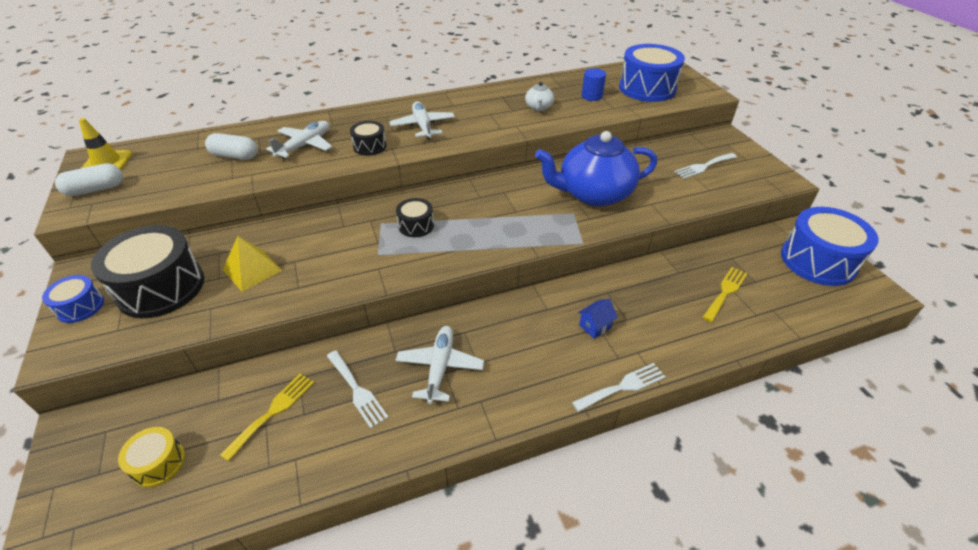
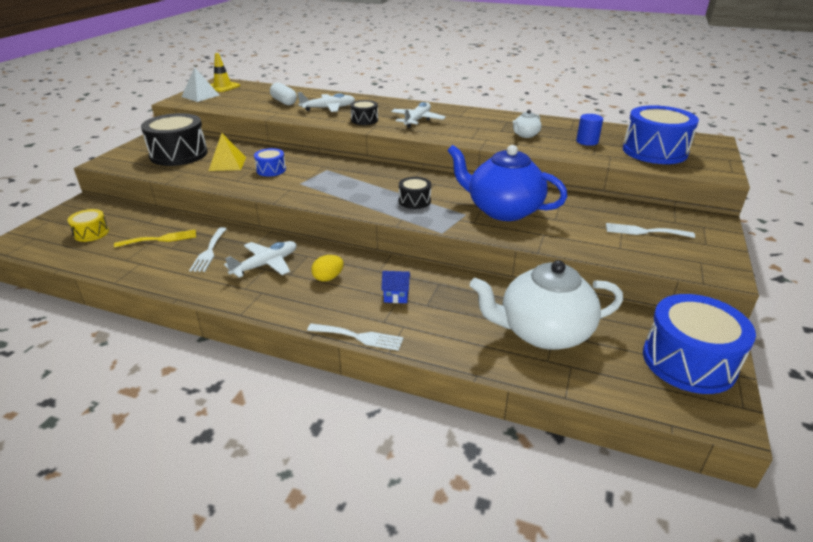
camera: 40 degrees right, 10 degrees down
blue drum [42,275,104,323] -> blue drum moved to [254,148,286,176]
white capsule [55,163,123,196] -> white pyramid [181,68,220,102]
black drum [396,198,434,237] -> black drum moved to [399,177,431,209]
yellow fork [702,267,747,322] -> white teapot [470,260,623,350]
none -> yellow egg [311,255,344,282]

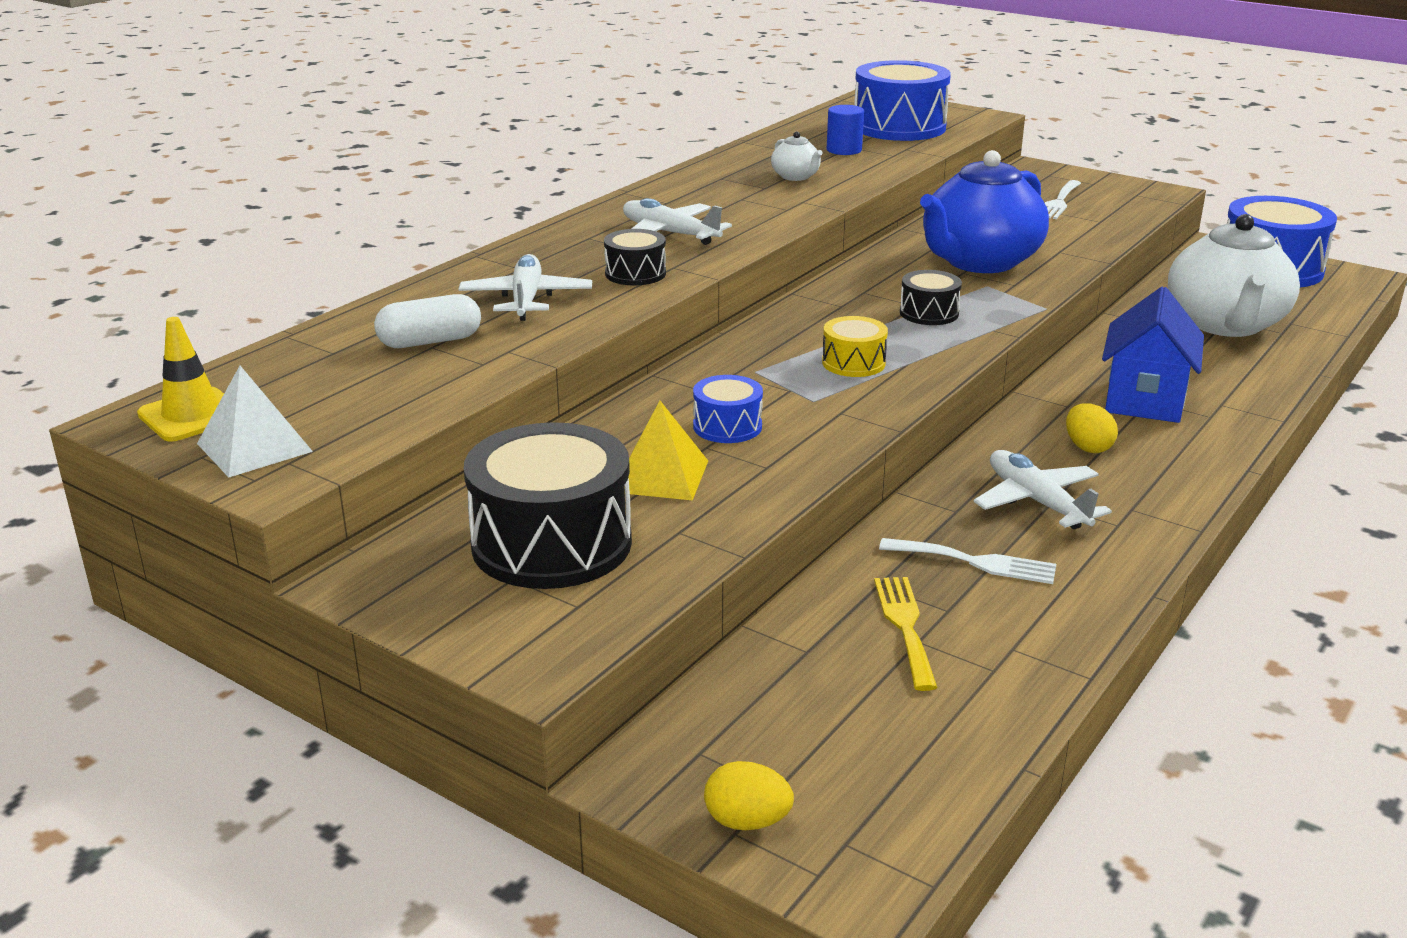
camera: 75 degrees left, 5 degrees down
yellow drum [67,209,109,242] -> yellow drum moved to [822,316,888,377]
white fork [307,324,404,351] -> none
blue house [381,271,410,303] -> blue house [1102,287,1204,423], size x2.13
none -> yellow egg [704,761,794,830]

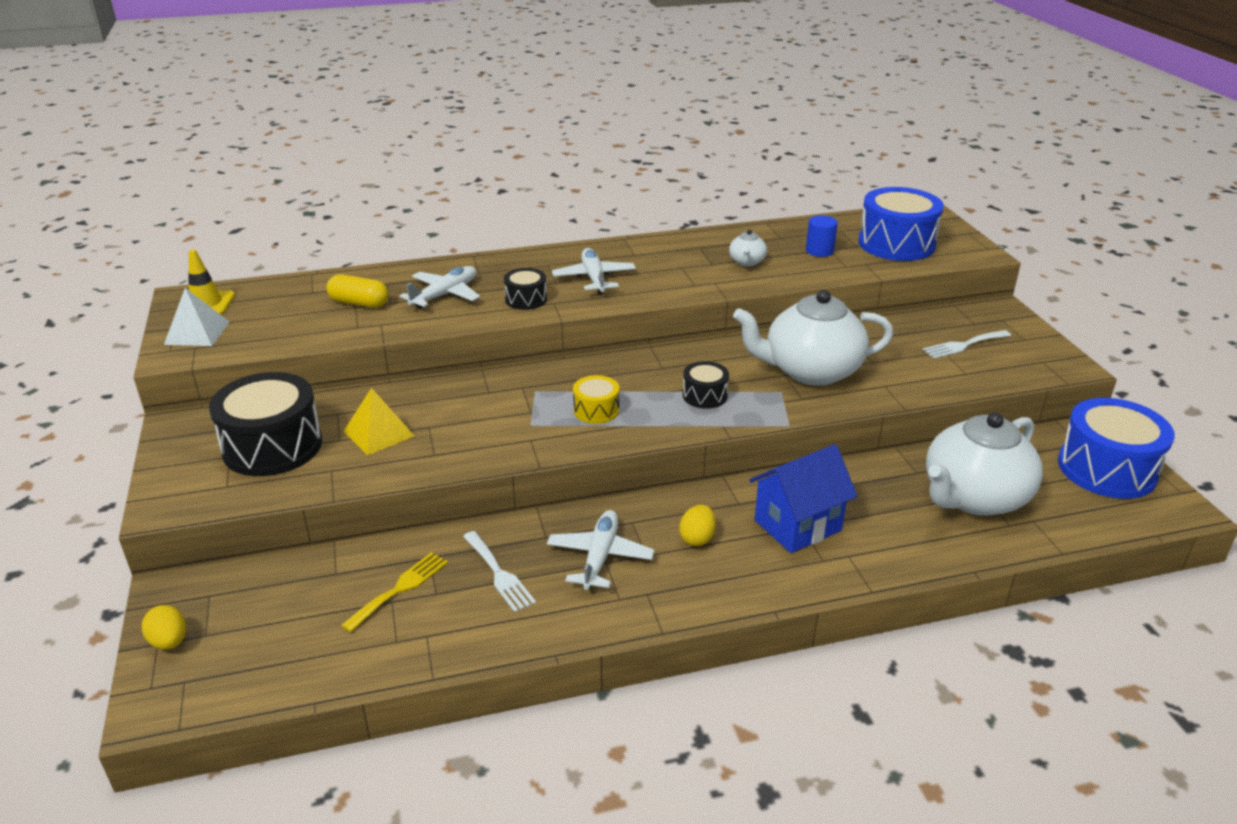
camera: 40 degrees right, 5 degrees up
white capsule [374,294,481,348] -> yellow capsule [326,275,389,308]
blue drum [693,375,763,443] -> none
blue teapot [920,150,1049,273] -> white teapot [733,290,893,386]

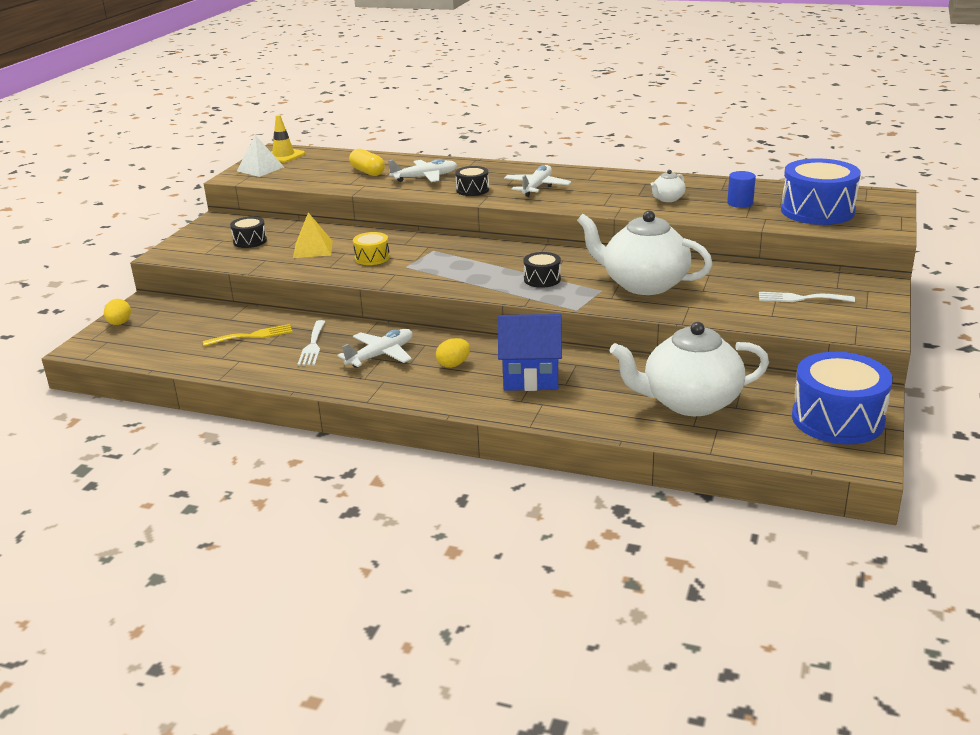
camera: 35 degrees right, 5 degrees down
black drum [209,372,322,476] -> black drum [230,217,267,248], size x0.50
yellow drum [573,375,619,424] -> yellow drum moved to [353,232,390,265]

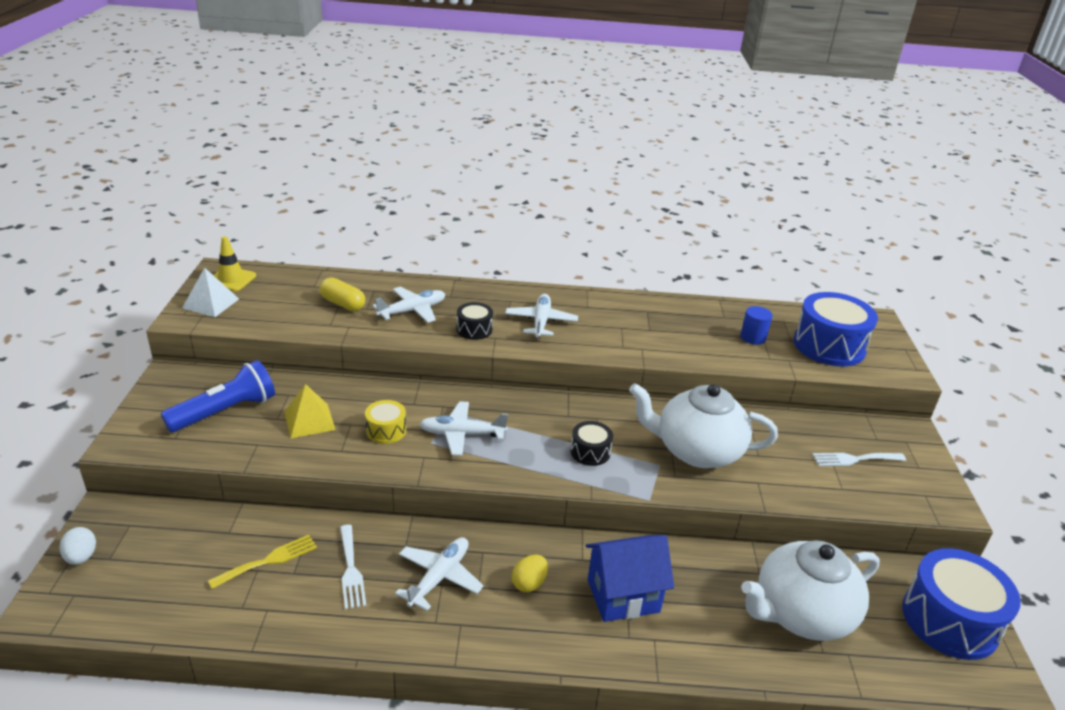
camera: 20 degrees left, 5 degrees up
yellow egg [104,299,131,325] -> white egg [60,527,96,565]
black drum [230,217,267,248] -> blue flashlight [161,360,275,432]
white teapot [651,170,686,202] -> none
none -> white plane [419,401,508,456]

